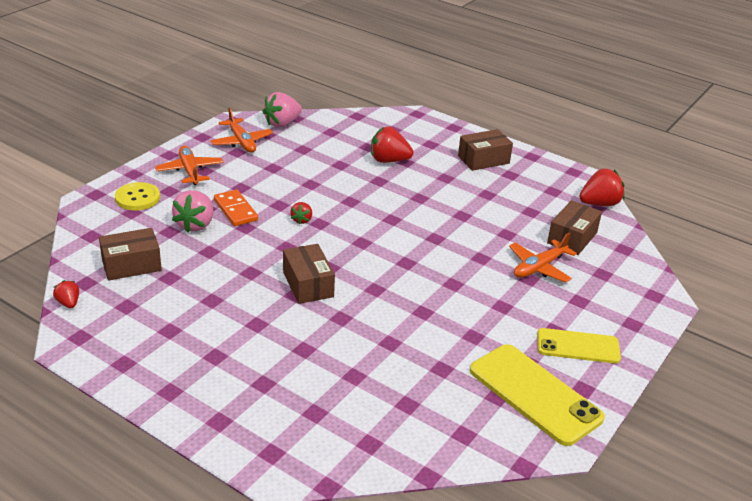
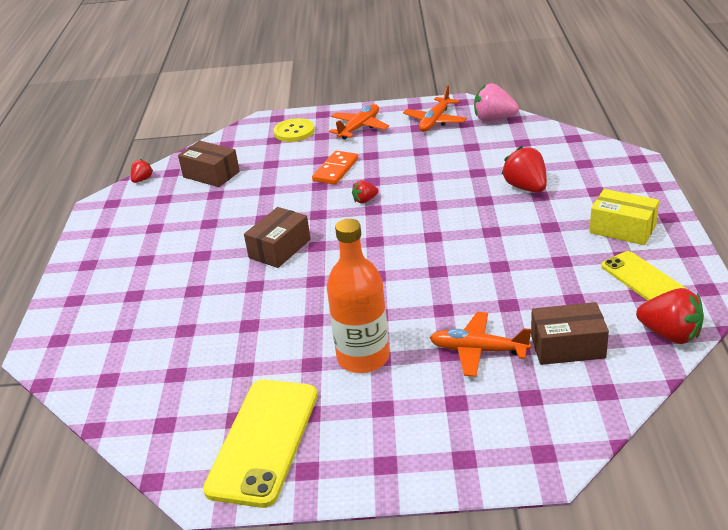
camera: 60 degrees right, 0 degrees up
pink strawberry [172,190,213,232] -> none
brown box [458,129,513,171] -> yellow box [590,189,659,245]
yellow phone [537,328,621,363] -> yellow phone moved to [602,251,687,301]
none -> orange bottle [327,219,389,373]

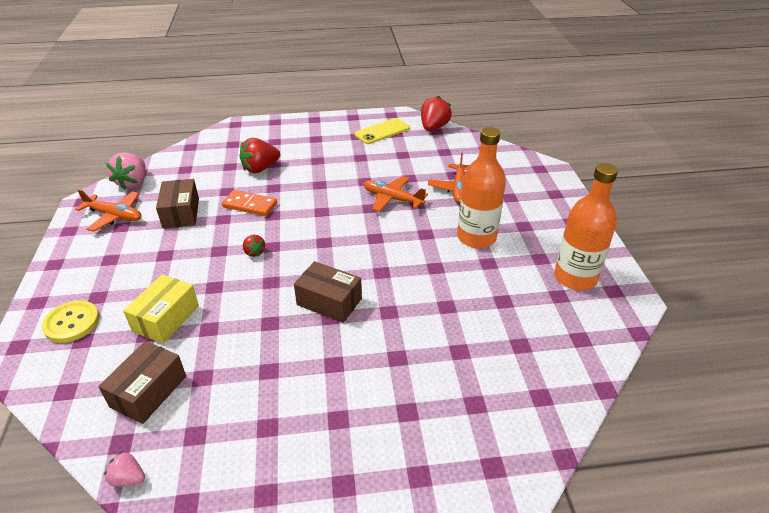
camera: 100 degrees left, 5 degrees up
red strawberry [131,159,153,183] -> pink strawberry [104,451,145,486]
yellow phone [203,380,318,508] -> orange bottle [554,163,618,290]
orange domino [312,151,358,185] -> orange domino moved to [222,190,277,216]
orange plane [329,104,389,140] -> orange plane moved to [364,176,428,212]
brown box [531,302,609,365] -> brown box moved to [156,179,199,228]
yellow box [590,189,659,245] -> yellow box moved to [123,274,199,344]

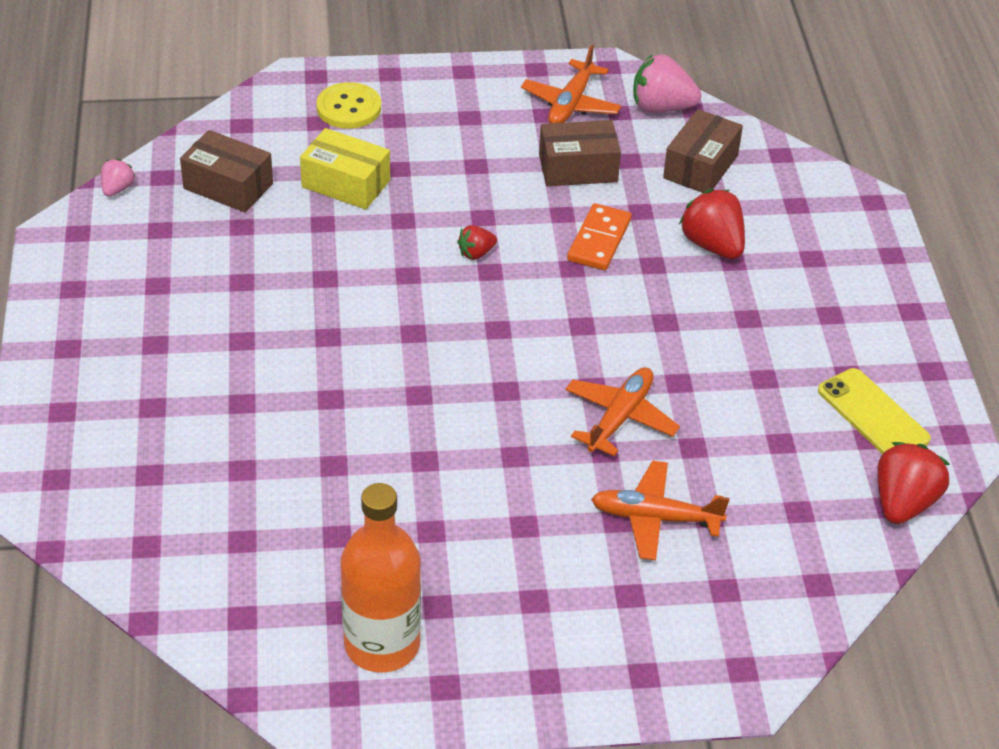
camera: 90 degrees right, 5 degrees up
brown box [294,261,362,323] -> brown box moved to [663,109,743,193]
red strawberry [421,96,452,131] -> red strawberry turned 90 degrees counterclockwise [877,442,950,524]
orange bottle [457,127,506,248] -> none

